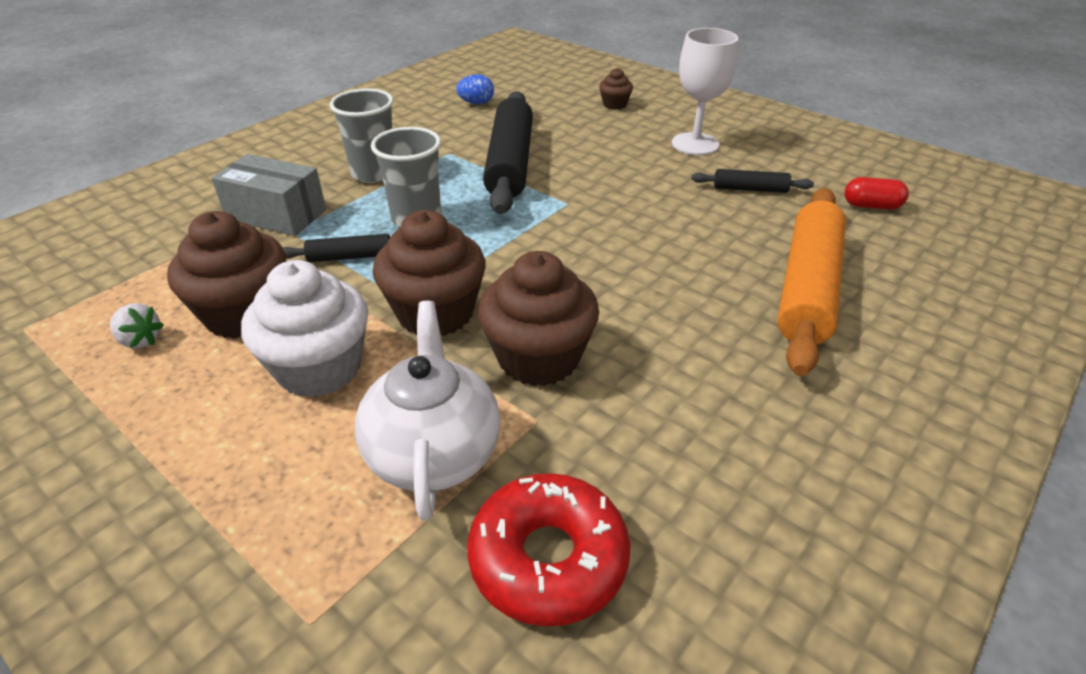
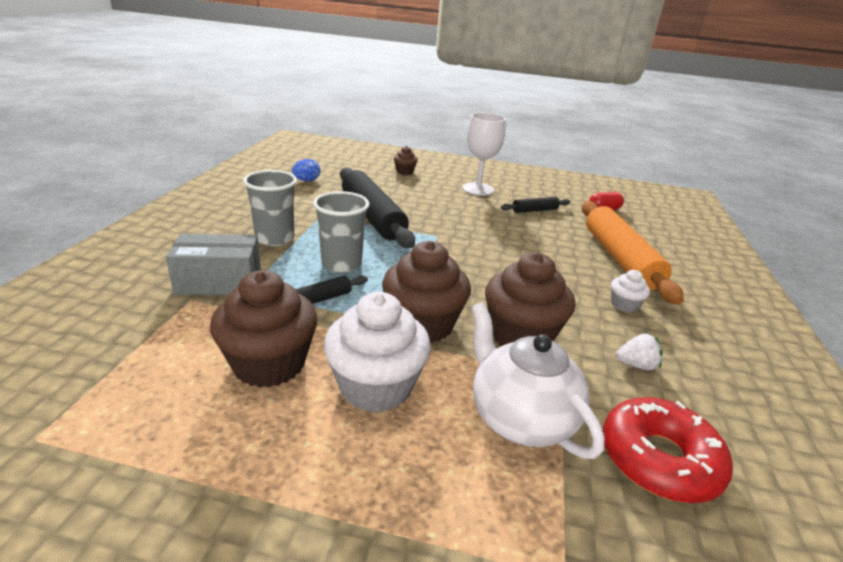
camera: 30 degrees left, 10 degrees down
white strawberry [110,303,164,349] -> white strawberry moved to [616,333,662,370]
none -> white cupcake [611,270,650,313]

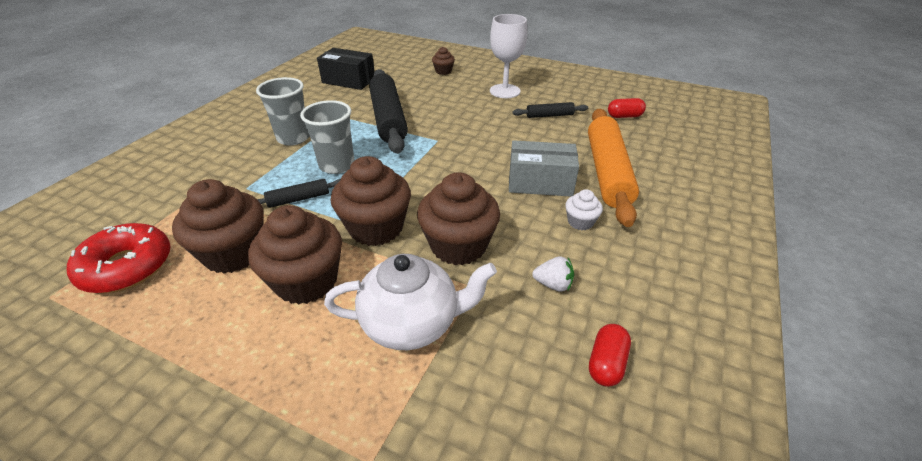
camera: 15 degrees right, 10 degrees up
grey box [166,234,261,295] -> grey box moved to [509,140,579,197]
blue egg [292,159,320,181] -> black box [317,48,375,90]
white cupcake [324,292,431,413] -> brown cupcake [248,205,342,305]
white teapot [471,302,605,459] -> white teapot turned 105 degrees clockwise [324,254,497,350]
red donut [603,397,733,503] -> red donut moved to [67,223,171,293]
none -> red capsule [589,324,631,387]

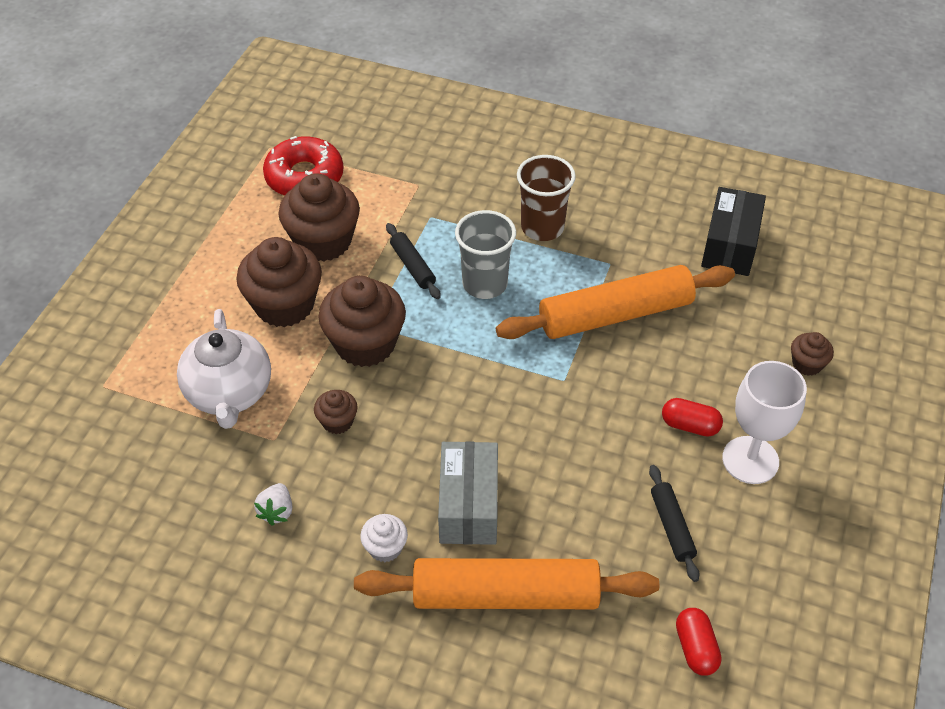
camera: 85 degrees right, 10 degrees up
grey cup [256,77,310,146] -> brown cup [517,155,576,241]
black rolling pin [369,69,408,154] -> orange rolling pin [496,265,735,339]
brown cupcake [417,172,500,265] -> brown cupcake [314,390,358,434], size x0.48
red capsule [589,324,631,387] -> red capsule moved to [662,398,723,437]

